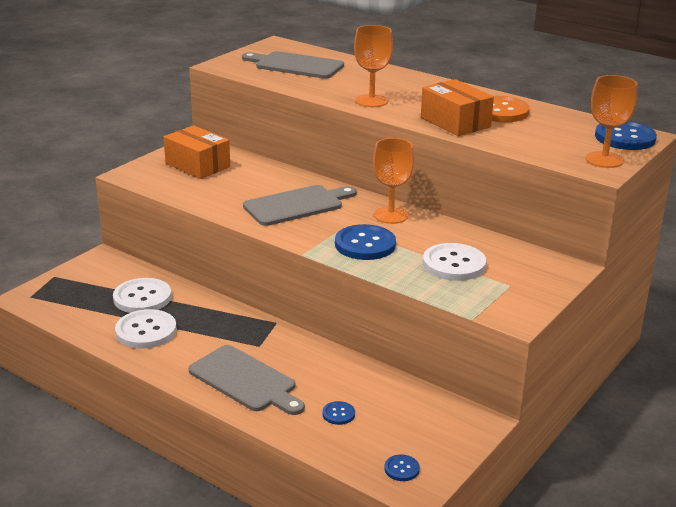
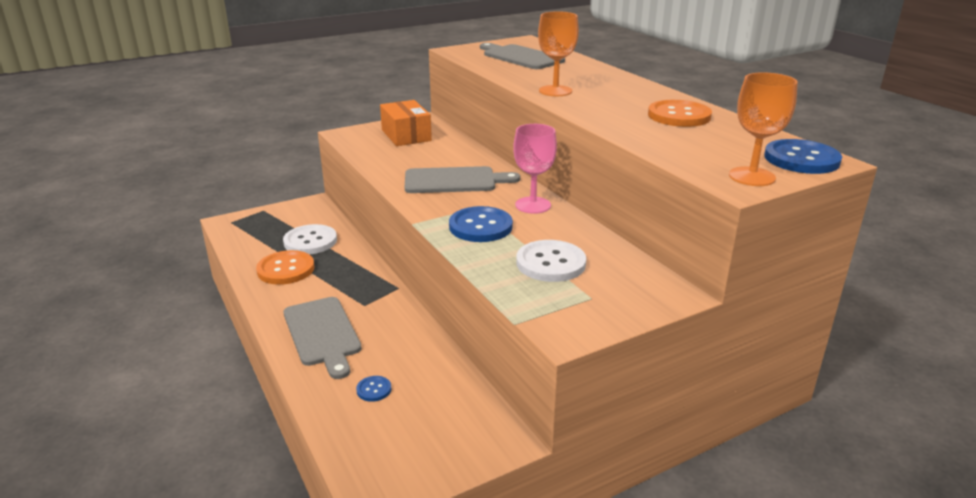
camera: 25 degrees right, 0 degrees up
white button [115,309,177,349] -> orange button [256,250,315,285]
orange goblet [373,138,414,224] -> pink goblet [513,124,557,214]
blue button [384,455,420,481] -> none
orange box [421,79,494,136] -> none

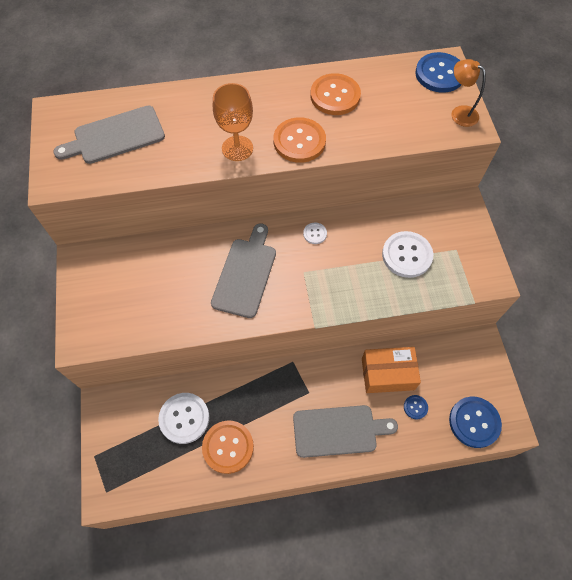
camera: 70 degrees left, 35 degrees up
orange box [380,100,432,146] -> orange box moved to [362,347,421,393]
blue button [449,206,513,242] -> blue button moved to [449,397,502,448]
pink goblet [513,124,557,214] -> white button [303,222,327,244]
orange goblet [729,72,798,186] -> orange lamp [452,59,486,127]
none -> orange button [274,117,326,163]

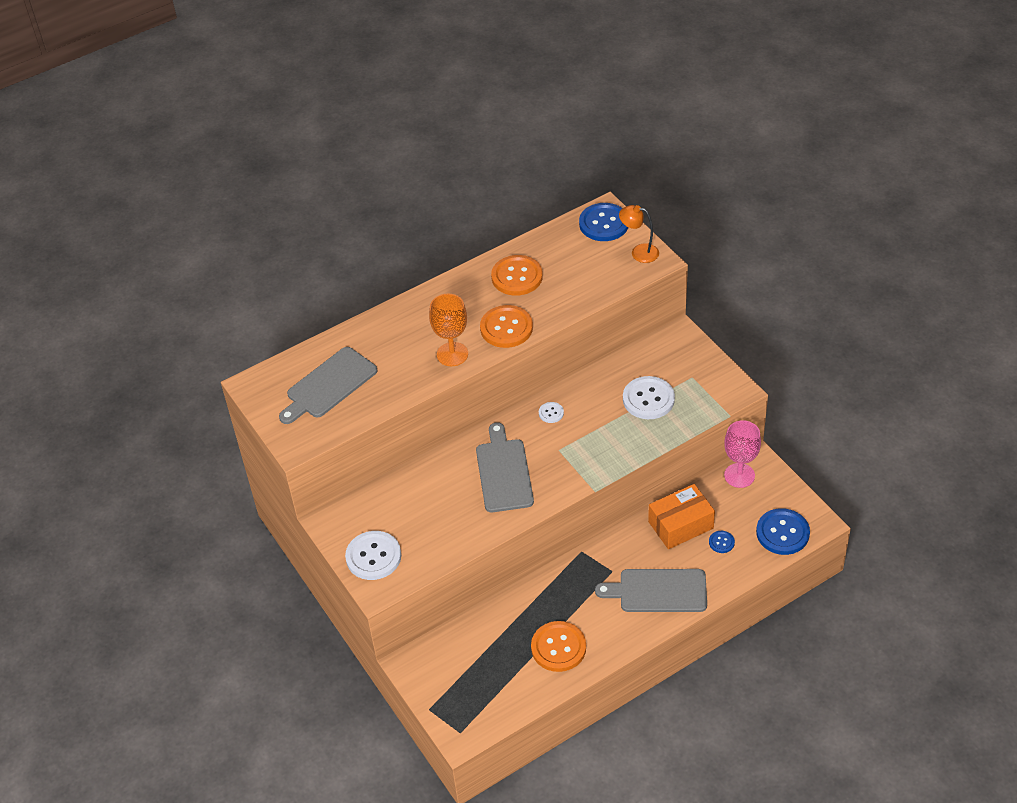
camera: 20 degrees left, 15 degrees down
white button [158,393,209,444] -> white button moved to [345,531,401,580]
grey cutting board [293,405,398,458] -> grey cutting board turned 150 degrees counterclockwise [595,569,707,612]
none -> pink goblet [724,420,761,488]

